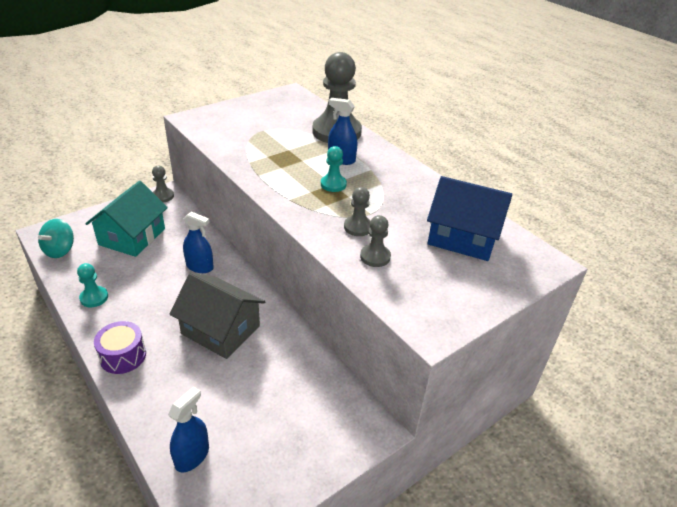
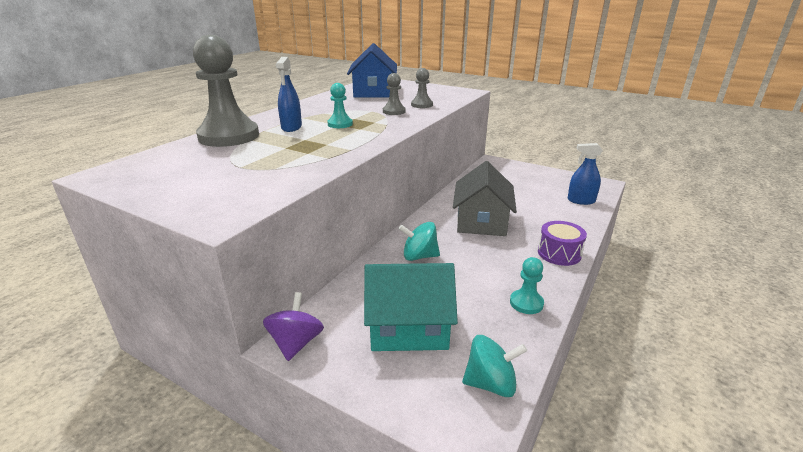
camera: 110 degrees left, 10 degrees down
grey pawn [152,166,174,203] -> purple spinning top [263,292,324,361]
blue spray bottle [183,211,214,273] -> turquoise spinning top [399,222,440,261]

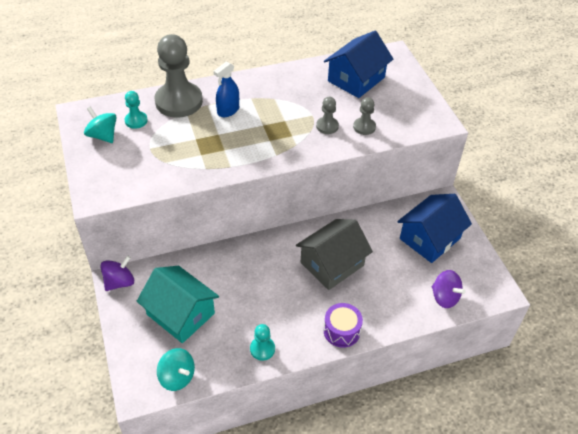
camera: 40 degrees right, 20 degrees up
turquoise pawn [327,83,353,128] -> turquoise pawn moved to [125,91,148,129]
turquoise spinning top [399,222,440,261] -> turquoise spinning top moved to [84,107,117,143]
blue spray bottle [567,143,603,205] -> purple spinning top [432,270,466,308]
none -> blue house [397,194,472,263]

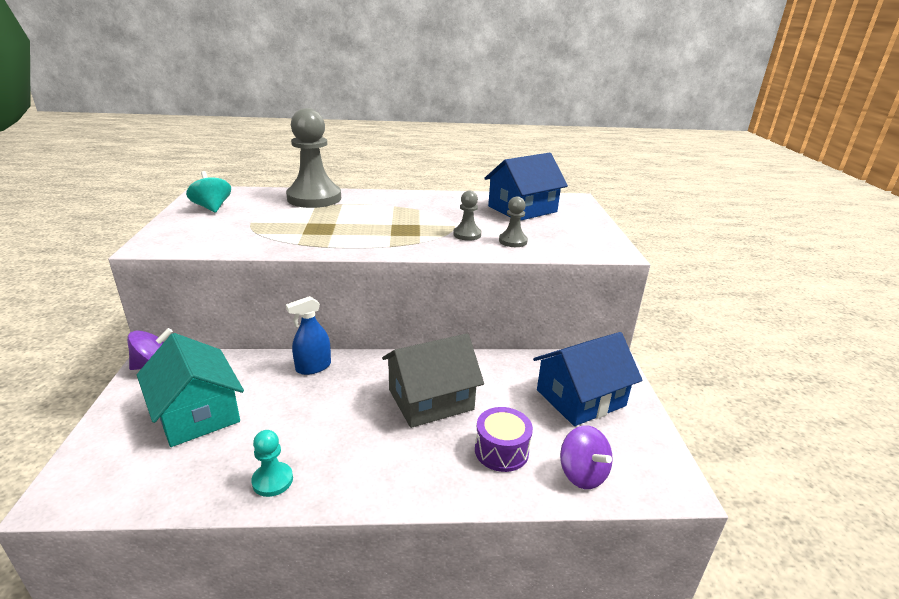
camera: 15 degrees right, 20 degrees down
turquoise pawn [125,91,148,129] -> none
turquoise spinning top [157,348,195,391] -> none
blue spray bottle [213,61,239,117] -> blue spray bottle moved to [286,296,331,375]
purple drum [324,303,363,348] -> purple drum moved to [475,407,533,472]

